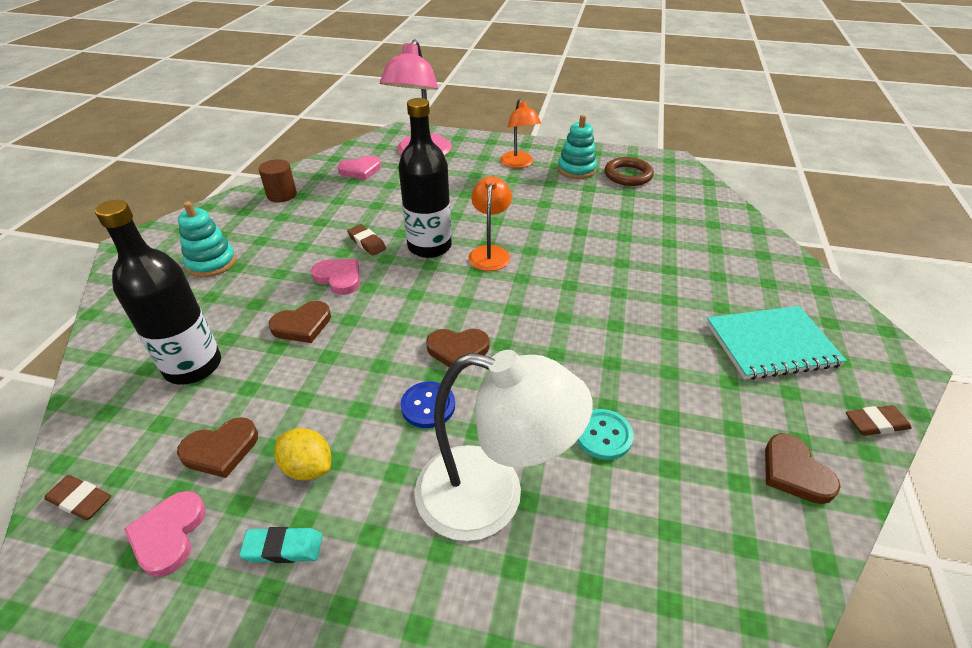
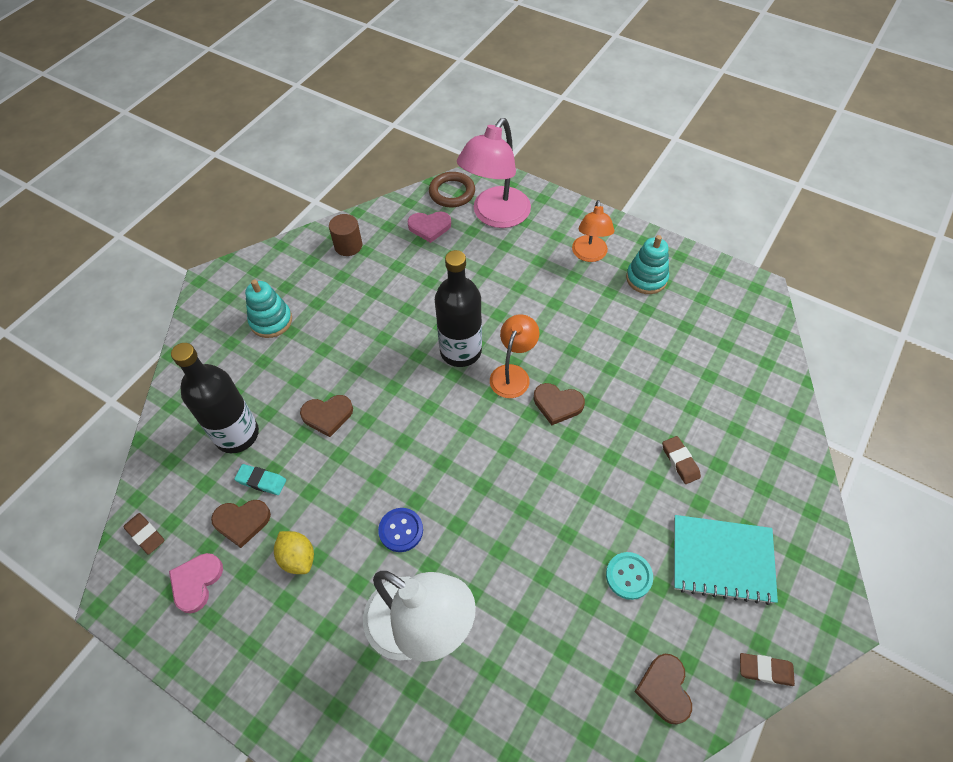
camera: 20 degrees right, 15 degrees up
turquoise eraser [239,527,322,563] -> turquoise eraser moved to [234,464,286,495]
pink heart [311,259,360,295] -> none
brown eraser [347,224,386,256] -> brown eraser moved to [662,436,701,484]
brown heart [426,329,489,368] -> brown heart moved to [534,383,585,425]
turquoise button [577,409,634,460] -> turquoise button moved to [606,552,653,600]
brown ring [605,157,654,186] -> brown ring moved to [429,172,475,207]

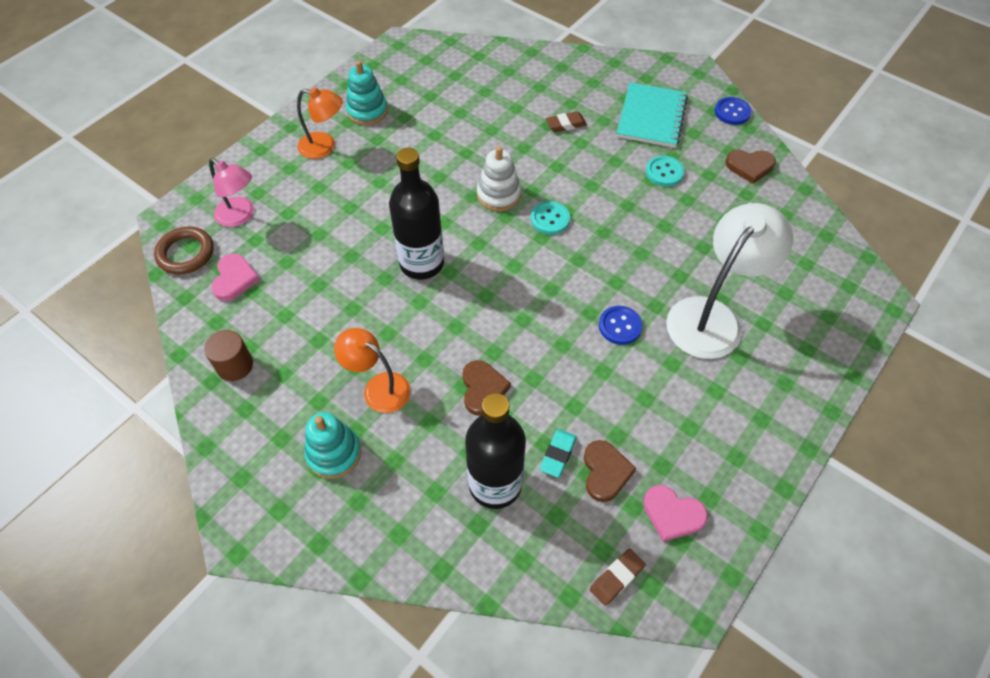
camera: 85 degrees left, 0 degrees up
yellow lemon [274,531,314,574] -> none
pink lamp [457,118,531,228] -> pink lamp [209,158,254,227], size x0.59
orange lamp [490,314,539,398] -> orange lamp moved to [334,328,411,413]
brown heart [534,383,585,425] -> white stacking toy [477,146,521,211]
brown eraser [740,653,795,686] -> blue button [715,97,752,125]
none -> turquoise button [531,201,570,235]

